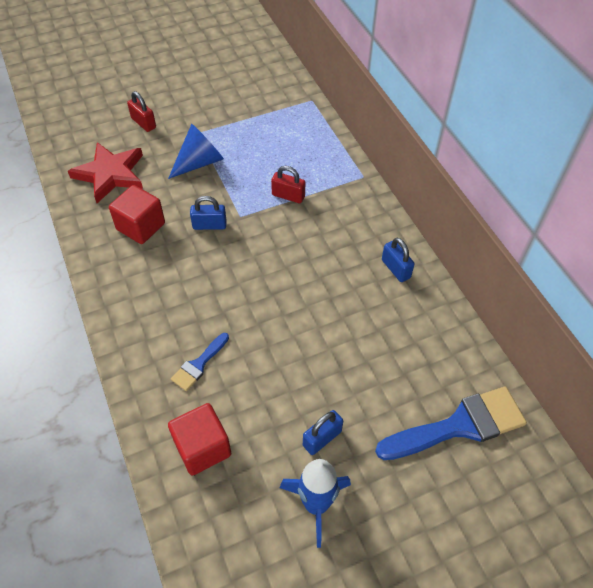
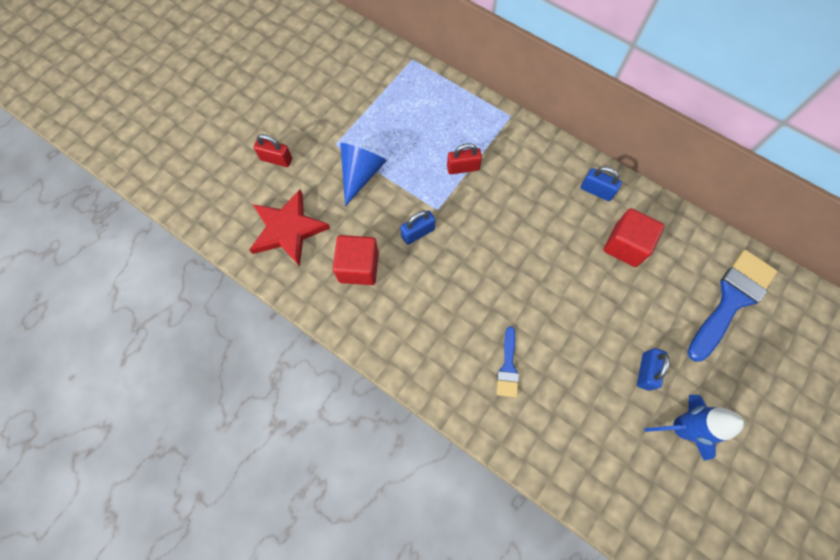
camera: 30 degrees left, 15 degrees up
red cube [168,403,231,476] -> red cube moved to [603,208,664,267]

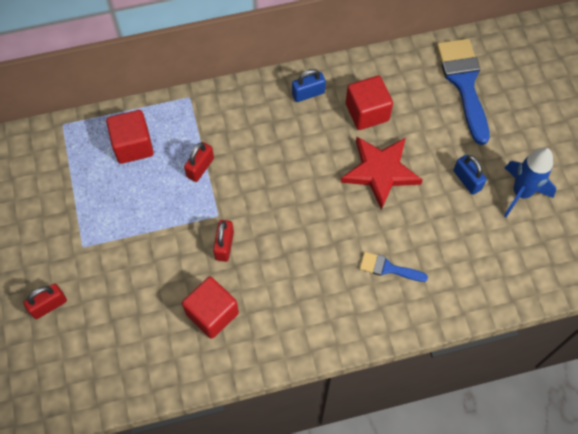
camera: 50 degrees left, 5 degrees down
red star [249,189,330,267] -> red star moved to [341,137,423,210]
blue cone [340,143,387,206] -> none
blue padlock [400,210,436,245] -> red padlock [213,220,234,262]
blue brush [497,326,519,397] -> blue brush turned 150 degrees clockwise [360,252,428,282]
none -> red cube [106,110,154,164]

